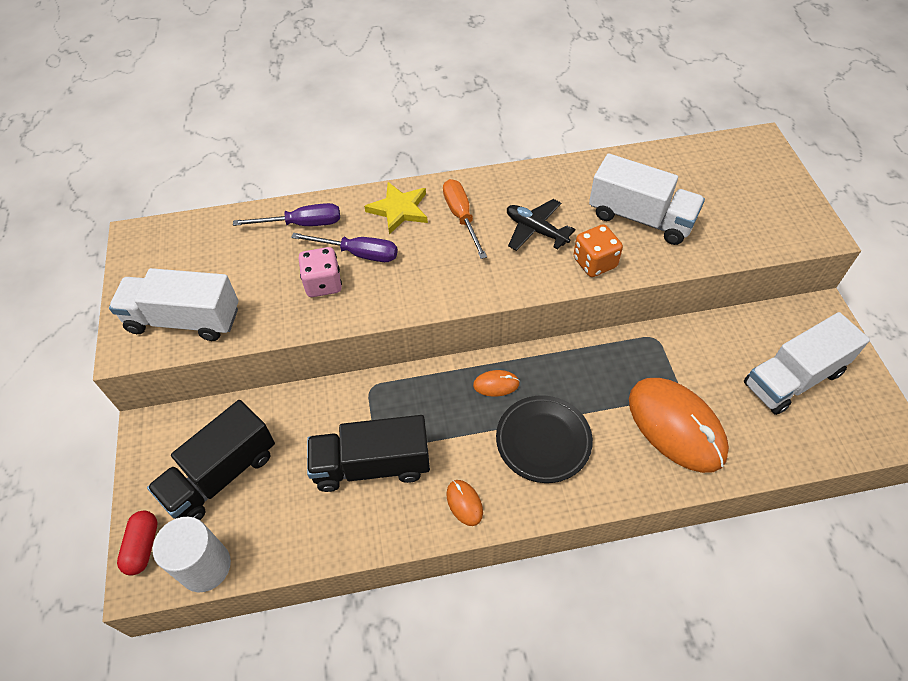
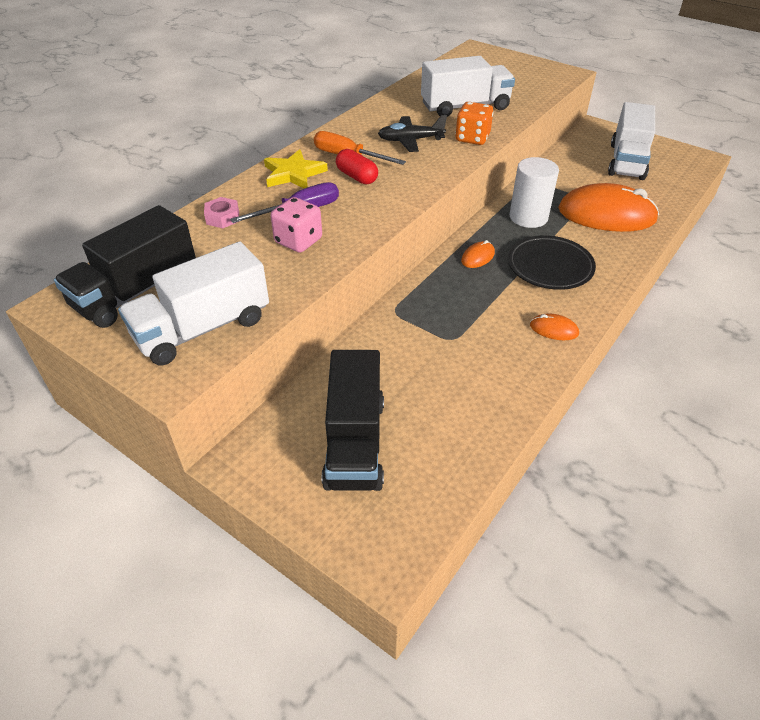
camera: 45 degrees left, 10 degrees down
red capsule [117,511,158,576] -> red capsule moved to [336,149,378,185]
white cylinder [153,517,231,592] -> white cylinder moved to [510,157,559,228]
purple screwdriver [233,203,340,226] -> pink nut [204,197,239,228]
black truck [307,415,430,492] -> black truck moved to [54,205,196,328]

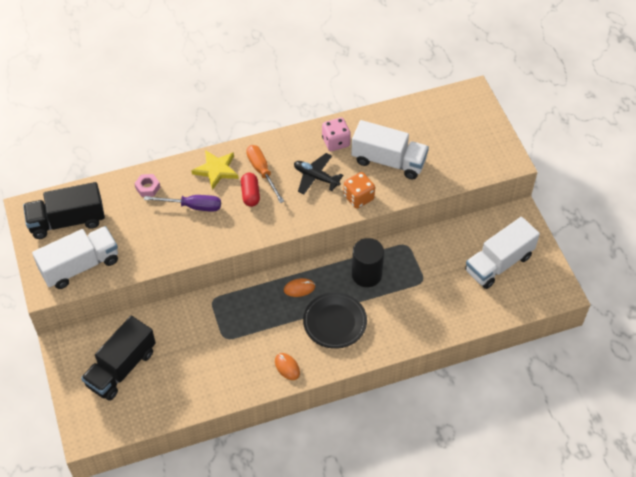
camera: 35 degrees right, 10 degrees up
white truck [118,242,269,366] -> white truck turned 150 degrees clockwise [32,226,118,289]
pink dice [271,197,322,253] -> pink dice moved to [322,118,351,151]
white cylinder [510,157,559,228] -> black cylinder [352,238,384,287]
orange mouse [558,183,659,232] -> none

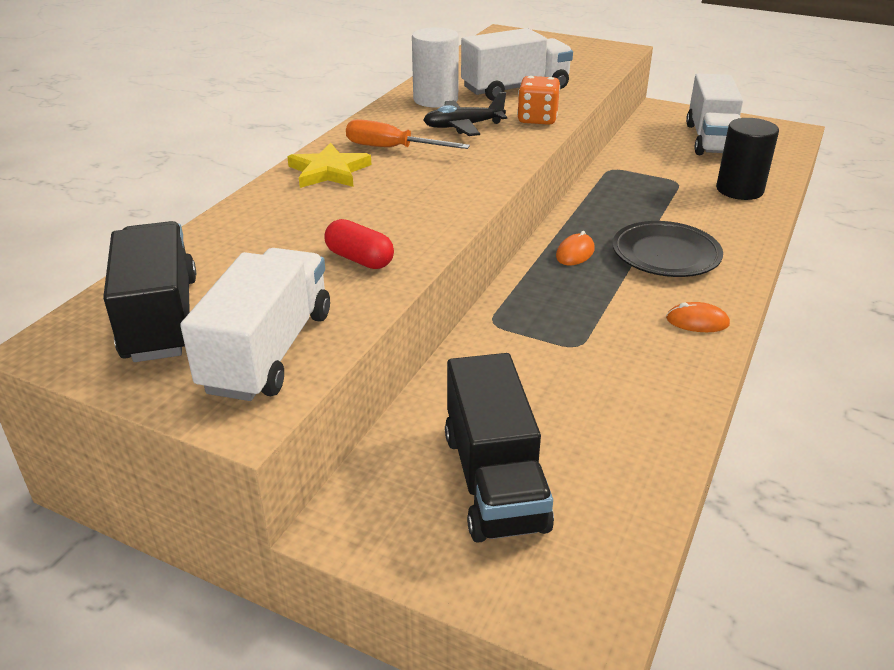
camera: 45 degrees left, 20 degrees down
black truck [23,182,105,239] -> black truck turned 135 degrees clockwise [103,221,197,362]
pink nut [134,174,160,197] -> none
purple screwdriver [144,195,221,212] -> none
red capsule [241,173,260,207] -> red capsule moved to [325,219,394,269]
pink dice [322,118,351,151] -> white cylinder [412,27,459,108]
black cylinder [352,238,384,287] -> black cylinder moved to [716,118,779,200]

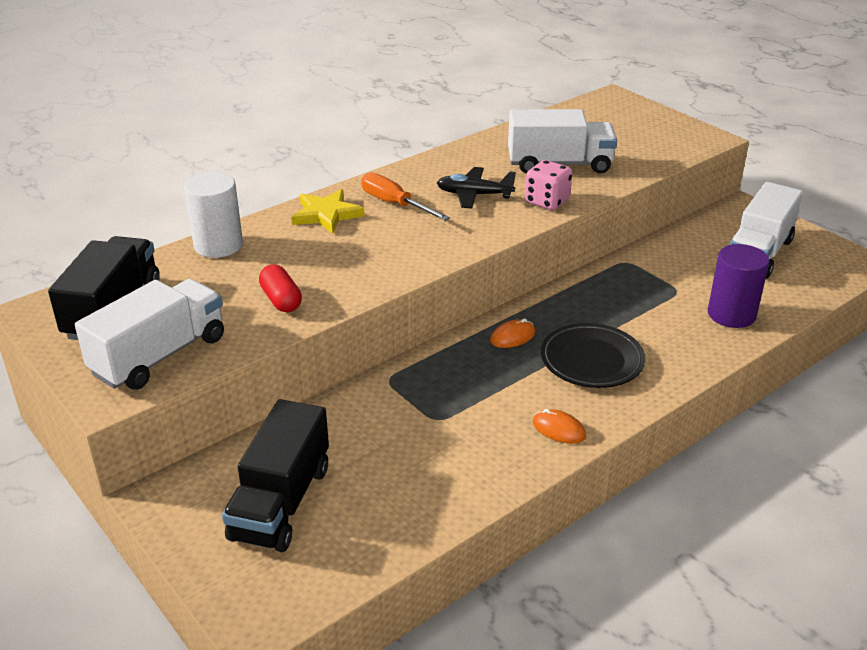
camera: 25 degrees right, 0 degrees up
white cylinder [412,27,459,108] -> white cylinder moved to [184,172,243,258]
orange dice [517,76,560,125] -> pink dice [525,160,572,210]
black cylinder [716,118,779,200] -> purple cylinder [708,244,769,328]

